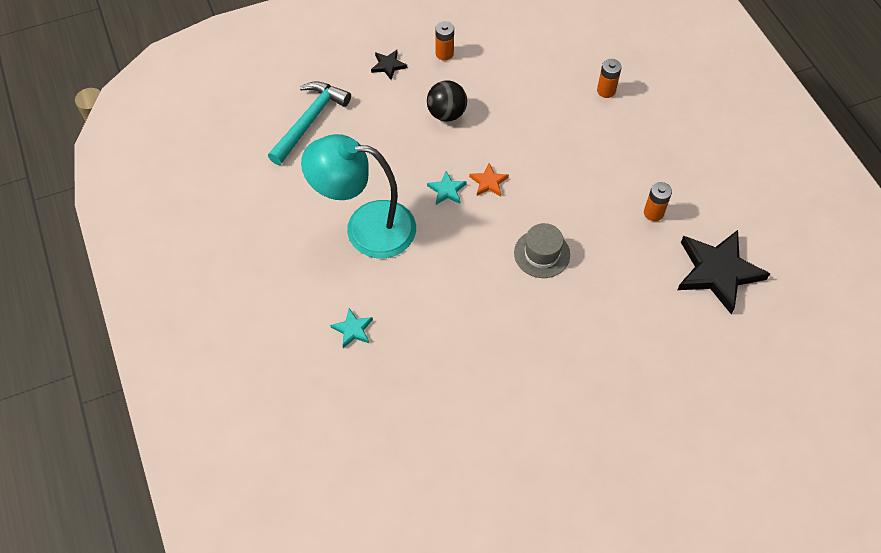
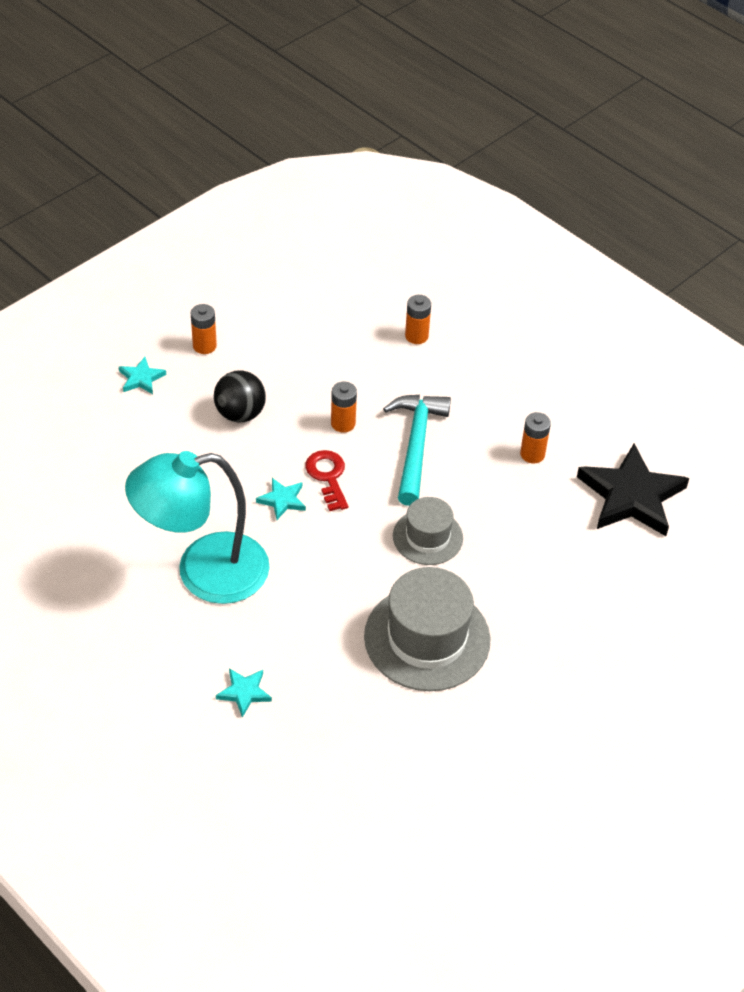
camera: 25 degrees left, 10 degrees down
turquoise hammer [268,81,351,165] -> turquoise hammer moved to [383,395,451,506]
black star [371,50,407,80] -> turquoise star [119,357,166,394]
orange star [469,163,509,196] -> red key [305,450,348,511]
none -> orange battery [331,382,357,433]
none -> grey hat [364,567,490,691]

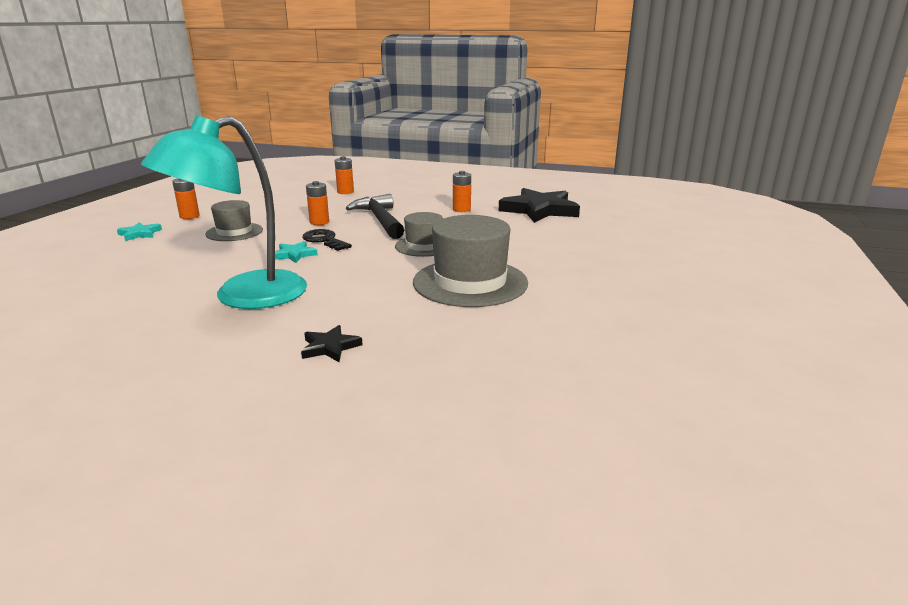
camera: 25 degrees left, 25 degrees down
black ball [214,371,266,422] -> grey hat [205,200,263,241]
turquoise star [216,668,272,718] -> black star [301,325,363,362]
red key [305,450,348,511] -> black key [302,229,352,251]
turquoise hammer [383,395,451,506] -> black hammer [346,194,404,239]

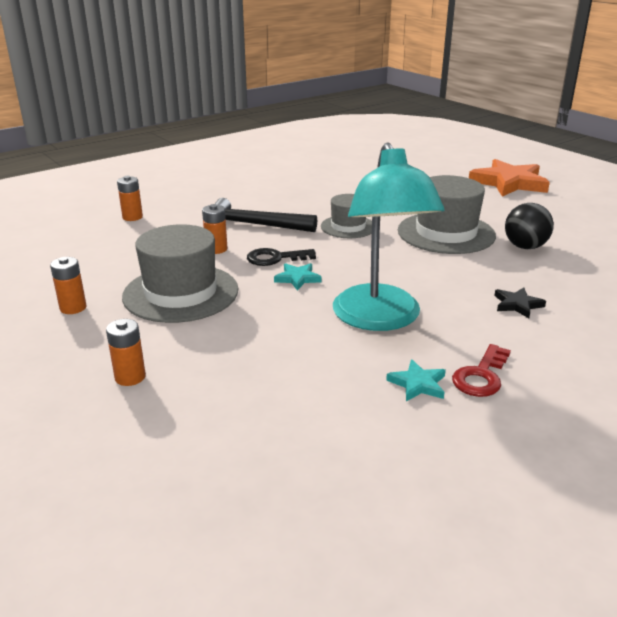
camera: 55 degrees left, 5 degrees up
turquoise star [117,222,162,241] -> turquoise star moved to [386,359,446,401]
grey hat [205,200,263,241] -> grey hat [122,224,238,323], size x1.71
orange battery [453,171,471,212] -> orange battery moved to [106,319,146,386]
black star [499,188,580,223] -> none
none -> red key [452,344,511,397]
none -> orange star [469,159,550,197]
none -> black ball [505,203,554,249]

